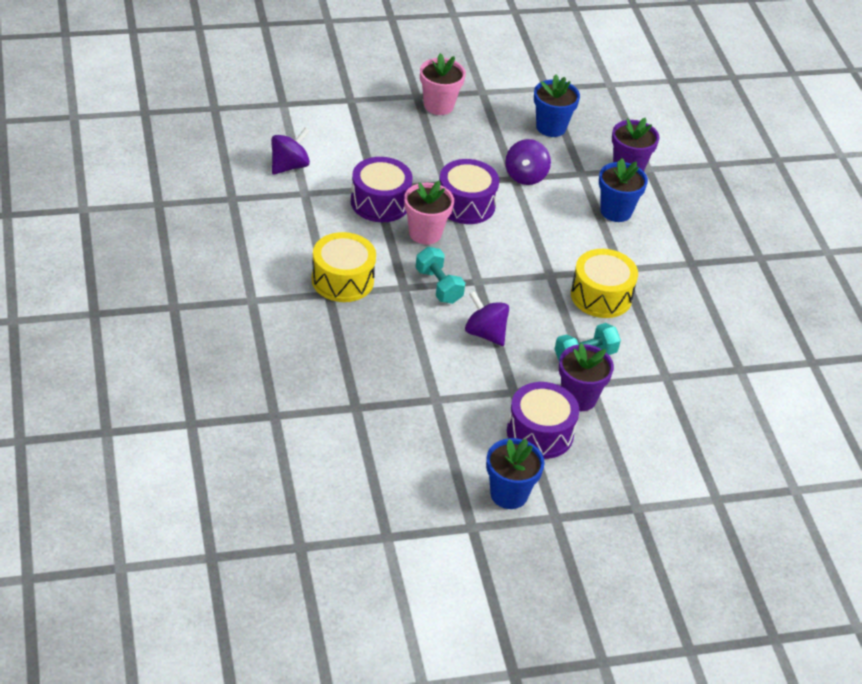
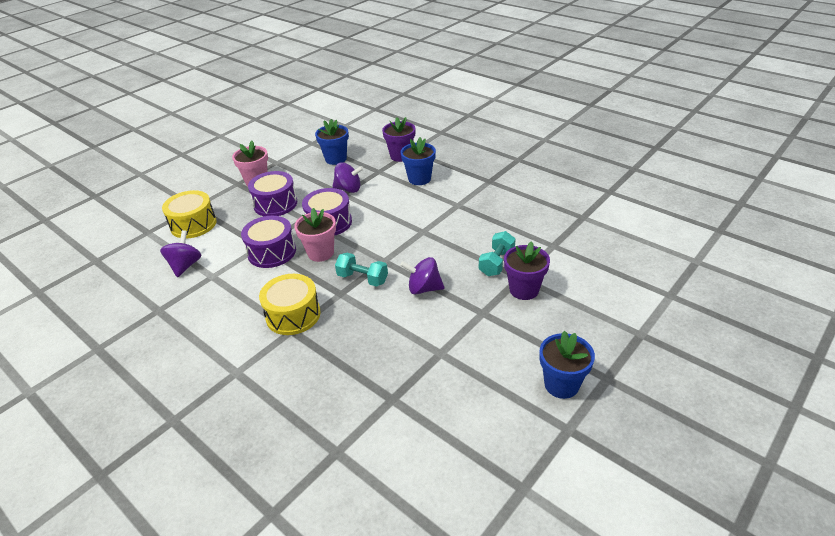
camera: 30 degrees left, 5 degrees down
purple spinning top [505,139,551,185] -> purple spinning top turned 60 degrees counterclockwise [332,162,364,193]
purple drum [507,382,580,459] -> purple drum moved to [248,171,297,216]
yellow drum [571,249,638,318] -> yellow drum moved to [162,190,216,238]

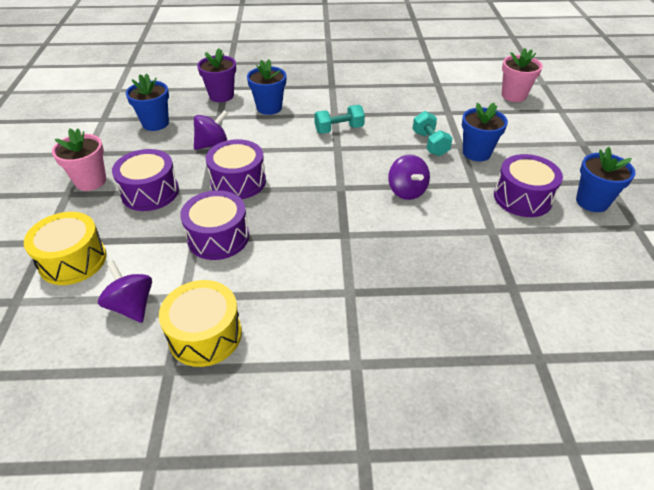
camera: 45 degrees left, 5 degrees up
yellow drum [259,274,321,335] -> yellow drum moved to [159,280,242,367]
pink flower pot [294,208,336,262] -> pink flower pot moved to [502,48,543,102]
turquoise dumbbell [335,253,388,287] -> turquoise dumbbell moved to [314,105,365,134]
purple spinning top [400,257,444,295] -> purple spinning top turned 75 degrees counterclockwise [388,155,430,200]
purple flower pot [504,241,550,300] -> blue flower pot [462,103,508,161]
none -> purple drum [494,154,563,217]

